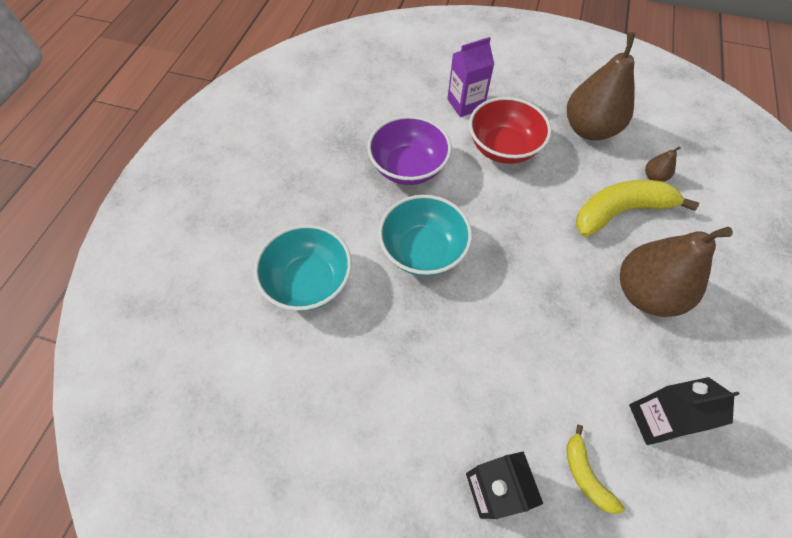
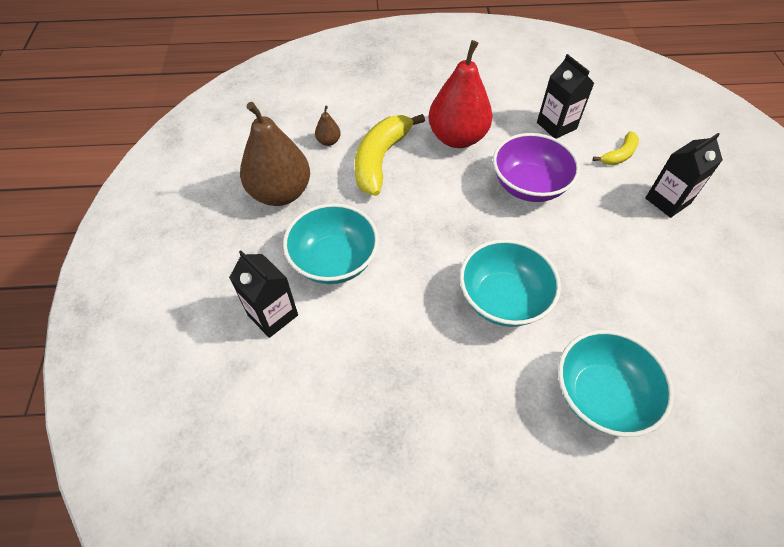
camera: 110 degrees left, 5 degrees down
purple bowl [367,116,451,185] -> purple bowl moved to [493,133,580,202]
purple carton [447,37,494,117] -> black carton [229,250,298,338]
red bowl [469,97,551,164] -> turquoise bowl [283,203,379,284]
yellow banana [576,180,699,237] -> yellow banana turned 60 degrees clockwise [355,114,425,196]
brown pear [620,227,733,317] -> red pear [429,40,493,148]

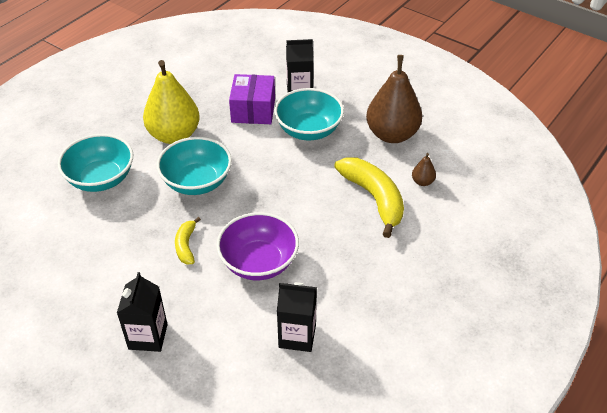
camera: 130 degrees right, 10 degrees down
red pear [429,40,493,148] -> none
yellow banana [593,131,639,165] -> yellow banana moved to [175,217,201,264]
none -> yellow pear [143,60,200,144]
none -> purple box [229,74,275,124]

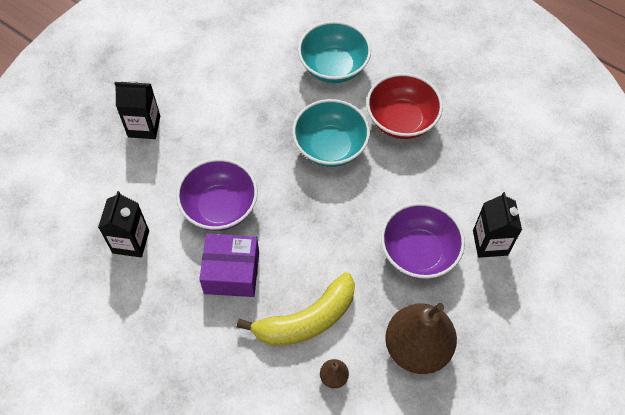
camera: 90 degrees right, 15 degrees up
yellow pear [143,60,200,144] -> red bowl [366,73,443,139]
yellow banana [175,217,201,264] -> none
purple box [229,74,275,124] -> purple box moved to [199,234,259,297]
turquoise bowl [274,88,344,140] -> purple bowl [381,202,465,279]

